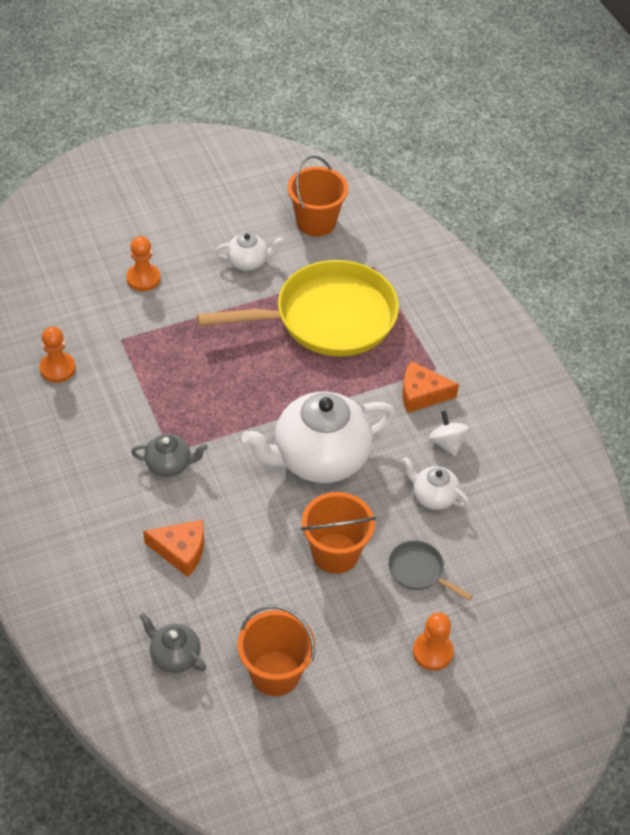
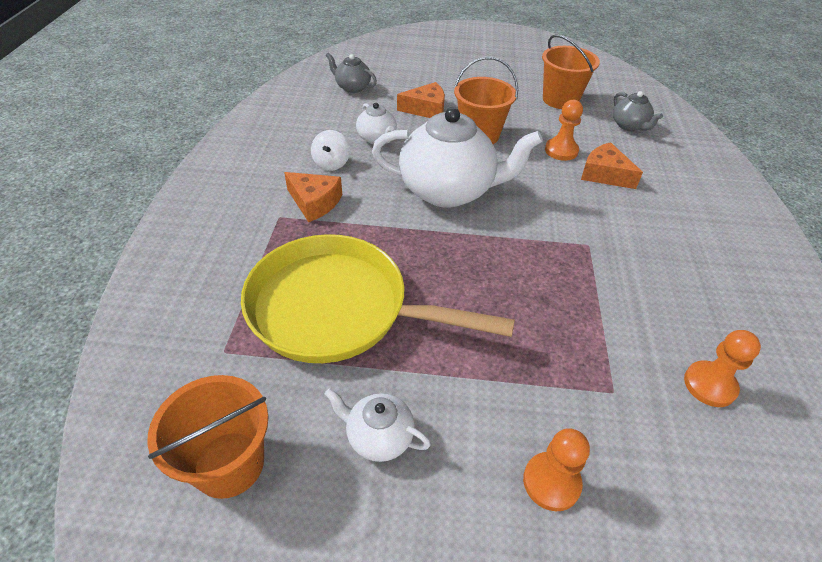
camera: 150 degrees left, 5 degrees down
grey teapot [131,434,208,477] -> grey teapot moved to [326,53,377,93]
grey pan [388,540,473,601] -> orange cheese [397,82,445,118]
orange pawn [413,613,454,670] -> orange pawn moved to [545,100,583,161]

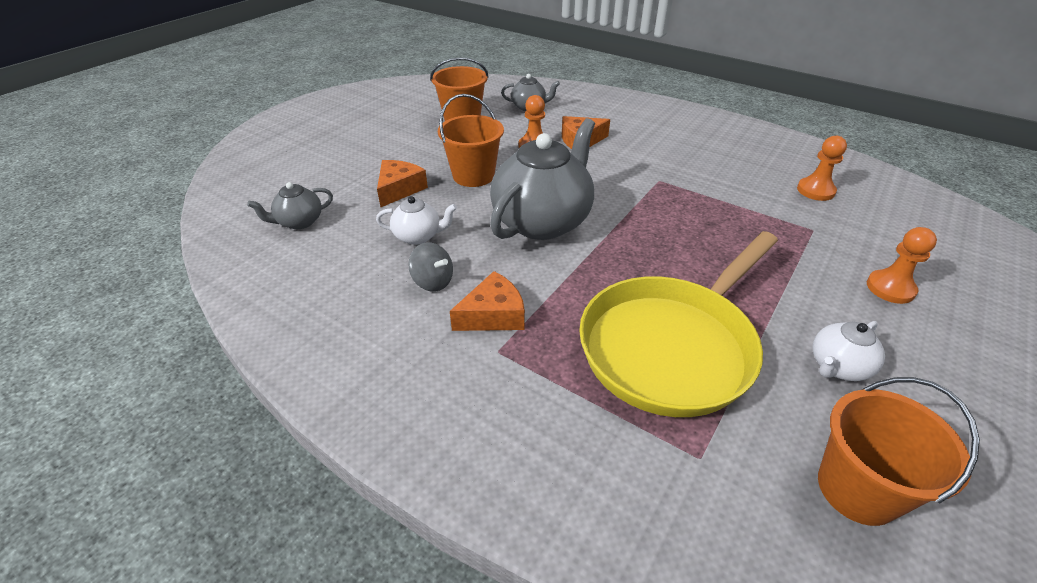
camera: 60 degrees left, 5 degrees down
white spinning top [311,130,350,171] -> grey spinning top [408,242,453,292]
white teapot [372,107,543,208] -> grey teapot [490,118,595,240]

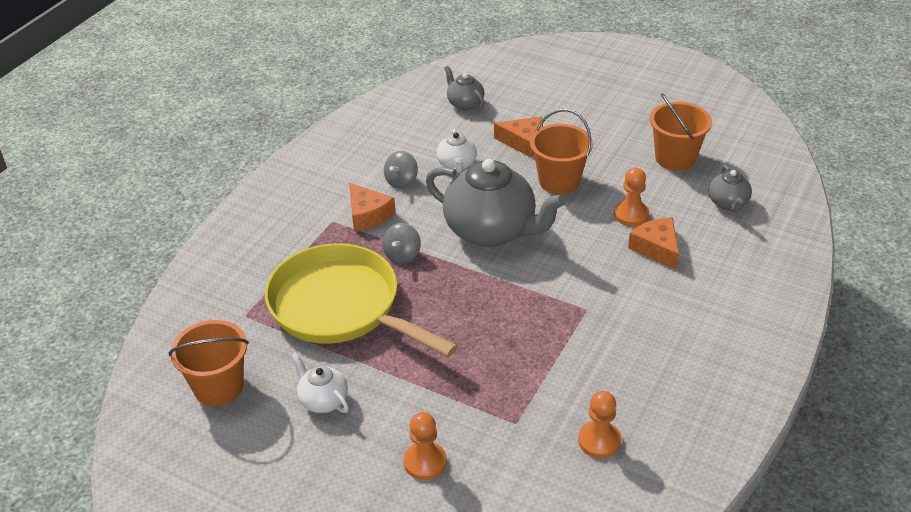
camera: 85 degrees right, 0 degrees up
none -> grey spinning top [382,223,421,264]

